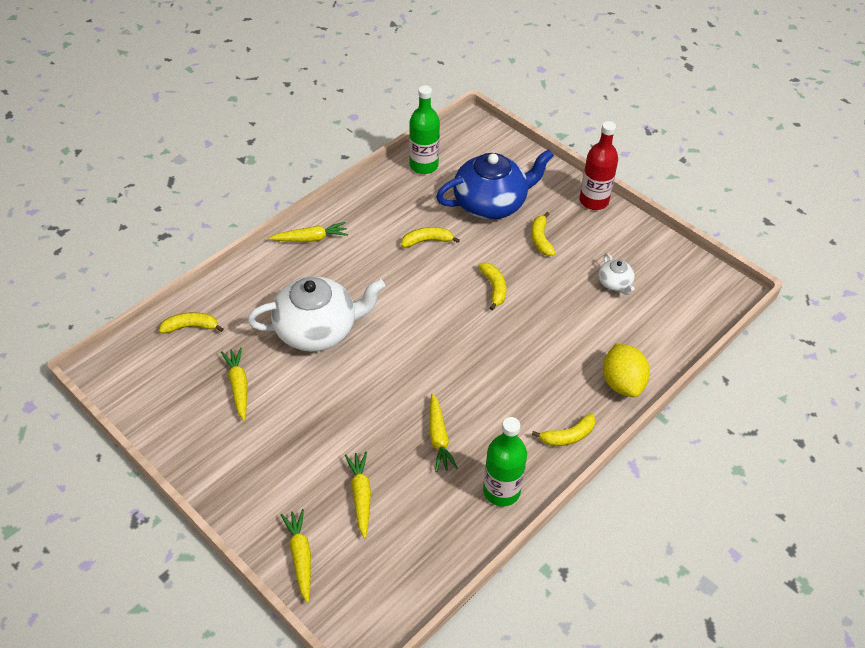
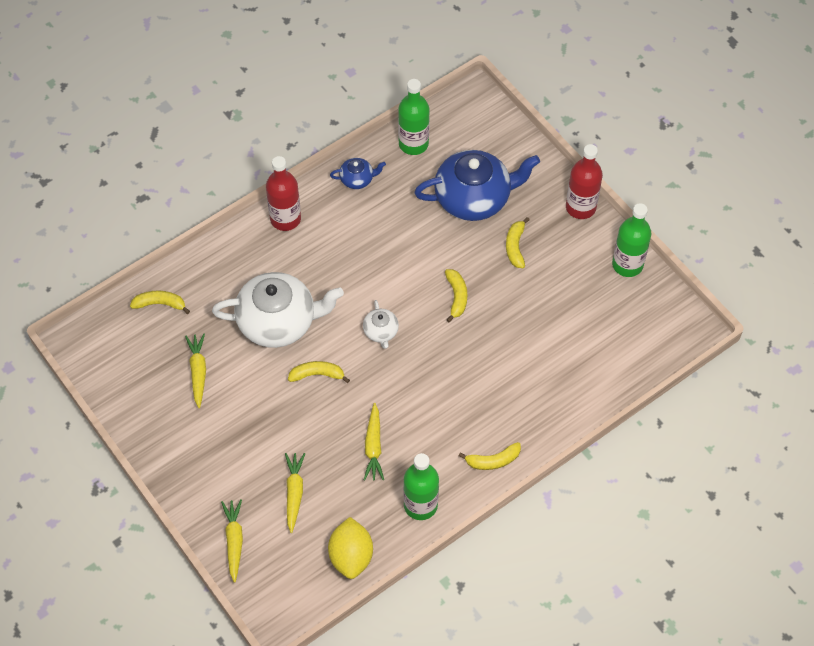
camera: 10 degrees right, 10 degrees up
yellow carrot [269,222,348,242] -> red bottle [266,156,301,231]
yellow banana [401,227,460,247] -> yellow banana moved to [288,361,350,383]
white teapot [599,253,635,295] -> white teapot moved to [363,300,399,349]
yellow lemon [603,343,650,397] -> yellow lemon moved to [328,517,373,579]
none -> blue teapot [330,158,386,189]
none -> green bottle [612,203,651,277]

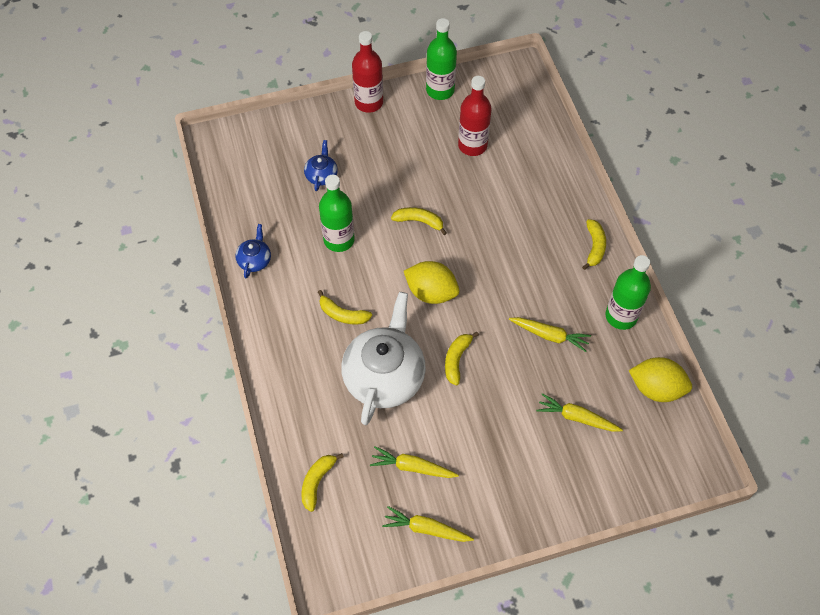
camera: 70 degrees left, 0 degrees up
yellow carrot [221,499,243,583] -> yellow carrot moved to [382,506,474,542]
red bottle [266,156,301,231] -> red bottle moved to [458,76,492,156]
white teapot [363,300,399,349] -> yellow lemon [404,261,459,304]
green bottle [398,79,430,155] -> green bottle moved to [319,174,355,252]
blue teapot [414,150,540,221] -> blue teapot [304,140,338,191], size x0.45
yellow banana [506,217,529,268] -> yellow banana moved to [318,290,372,324]

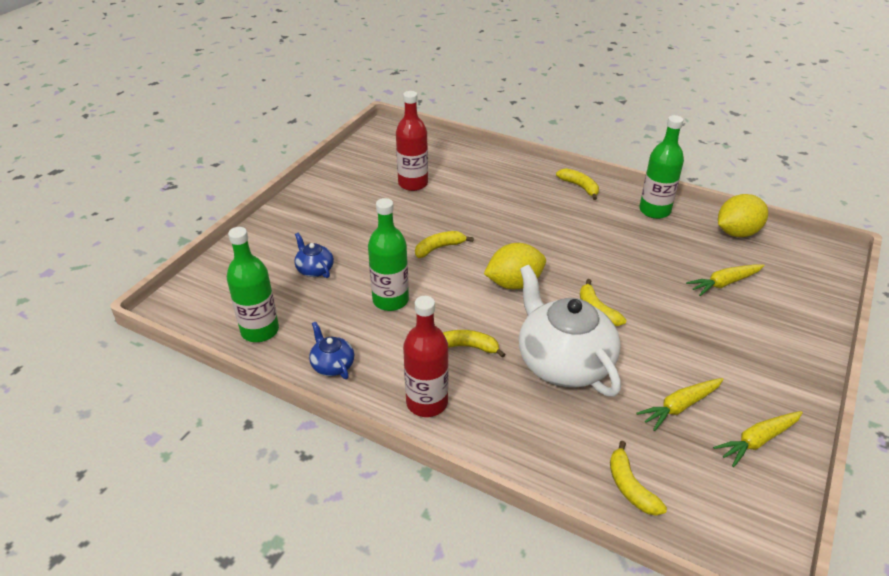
camera: 45 degrees left, 20 degrees down
yellow banana [318,290,372,324] -> yellow banana turned 150 degrees counterclockwise [443,330,505,358]
red bottle [352,31,383,113] -> red bottle moved to [403,296,449,417]
green bottle [426,18,457,100] -> green bottle moved to [227,227,279,342]
yellow carrot [509,317,591,352] -> none

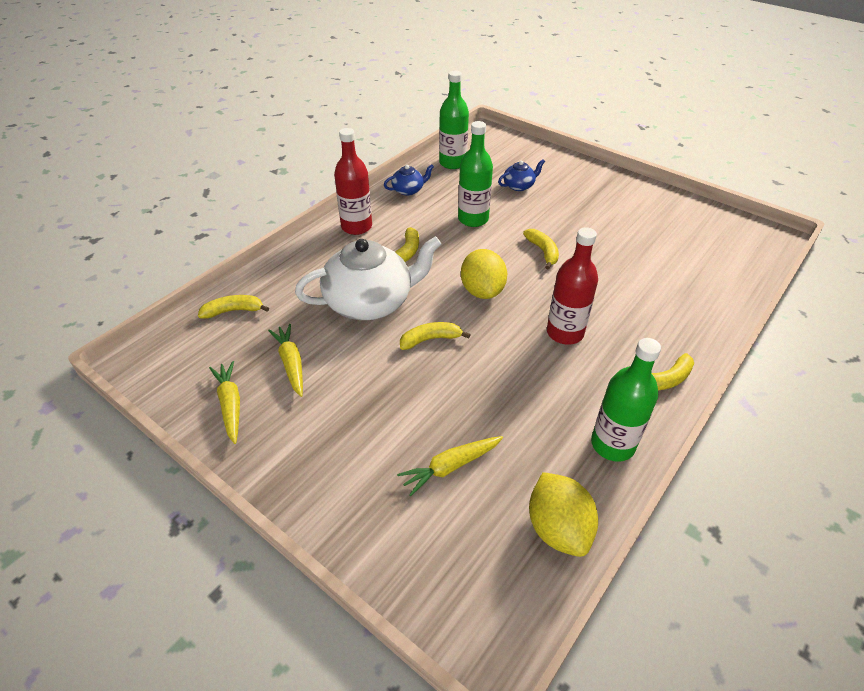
camera: 100 degrees right, 5 degrees up
red bottle [396,91,428,191] -> red bottle moved to [547,227,598,345]
yellow carrot [686,264,765,296] -> yellow carrot turned 105 degrees counterclockwise [397,436,503,496]

